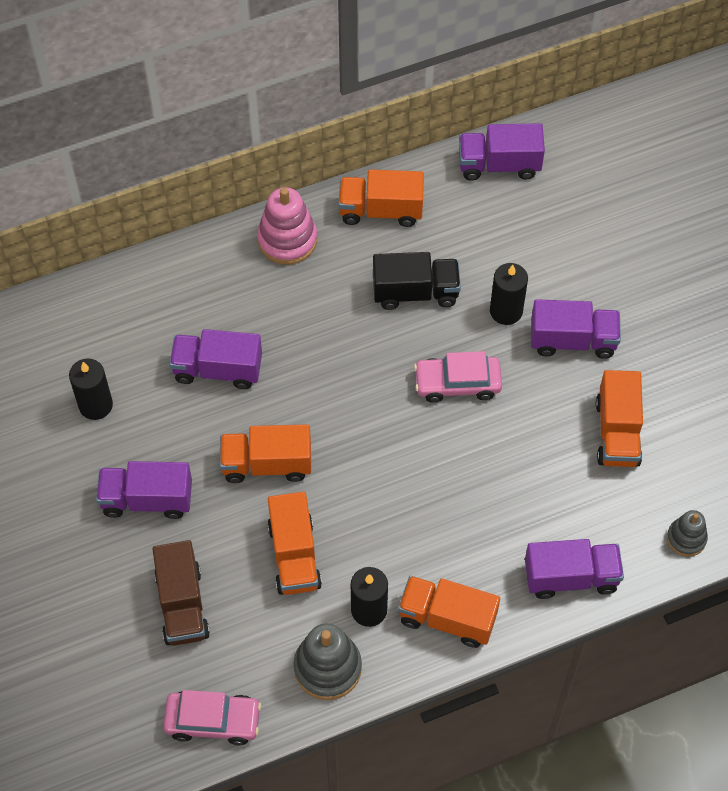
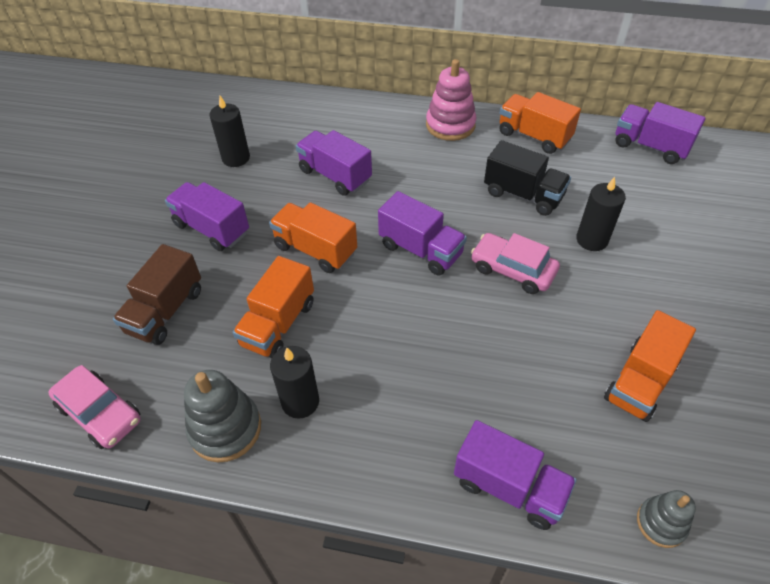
camera: 35 degrees right, 10 degrees down
orange truck [398,576,500,648] -> none
purple truck [531,299,621,359] -> purple truck moved to [378,191,467,276]

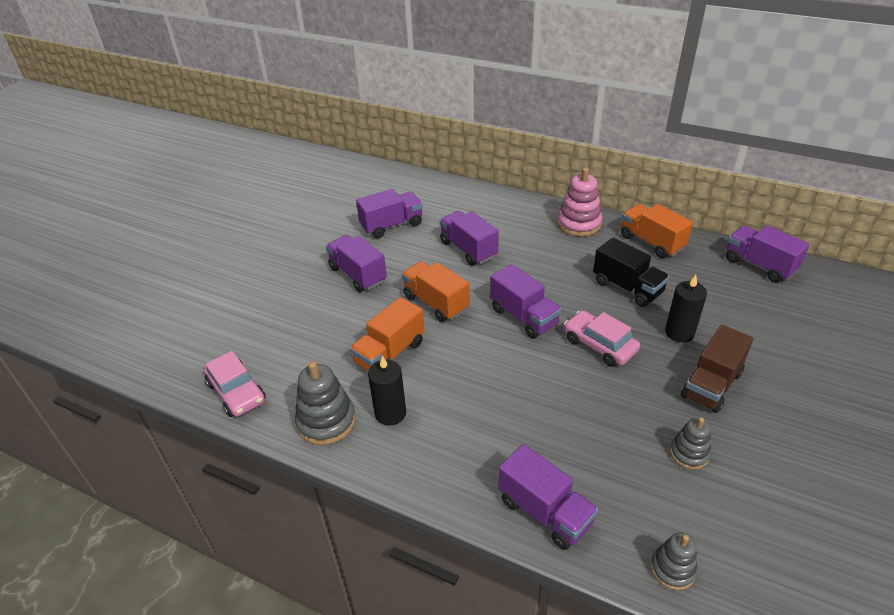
camera: 15 degrees right, 10 degrees down
brown truck [113,244,201,345] -> brown truck moved to [681,325,753,413]
black candle [209,96,250,167] -> purple truck [356,189,423,238]
orange truck [604,310,696,422] -> grey stacking toy [670,417,711,469]

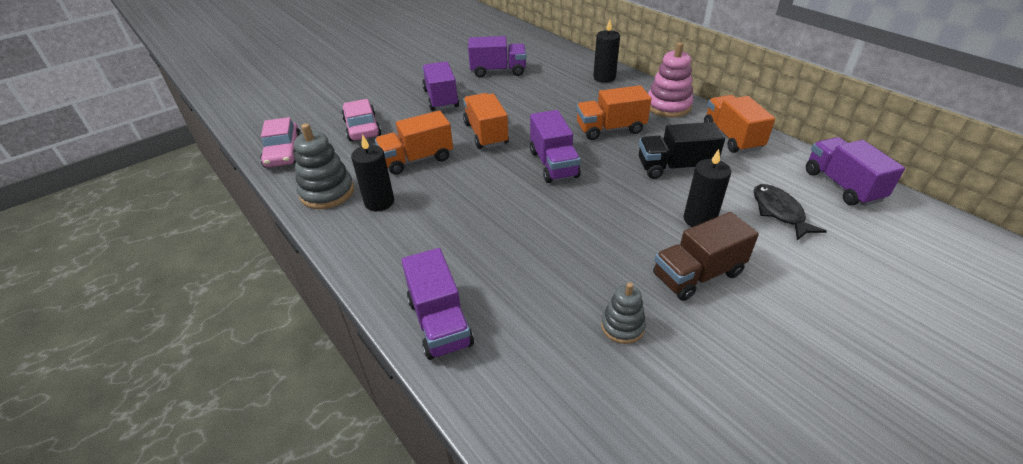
camera: 25 degrees right, 0 degrees up
purple truck [440,211,499,266] -> none
pink car [564,310,640,367] -> pink car moved to [341,99,381,141]
black truck [593,238,669,307] -> black truck turned 105 degrees clockwise [639,122,725,179]
grey stacking toy [651,532,698,590] -> none
none -> orange truck [576,85,651,140]
none -> black candle [593,20,620,83]
none -> black fish [754,184,827,240]

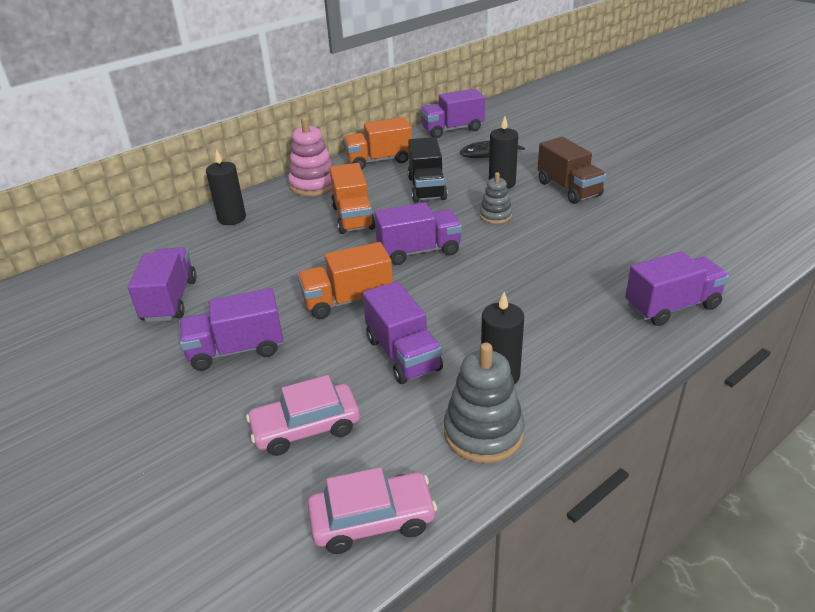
camera: 90 degrees left, 5 degrees down
orange truck [375,111,453,175] -> purple truck [362,281,443,384]
grey stacking toy [601,282,646,344] -> grey stacking toy moved to [479,172,512,224]

